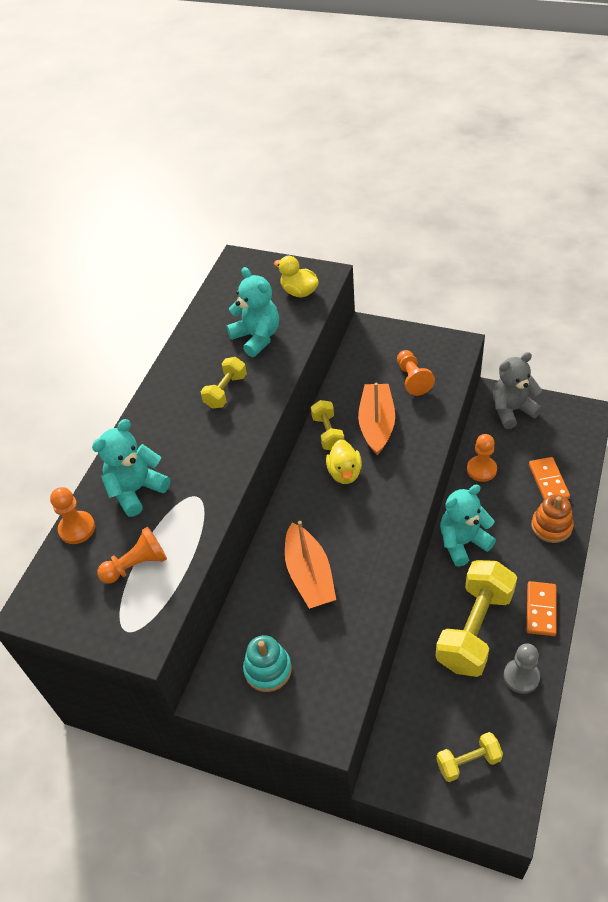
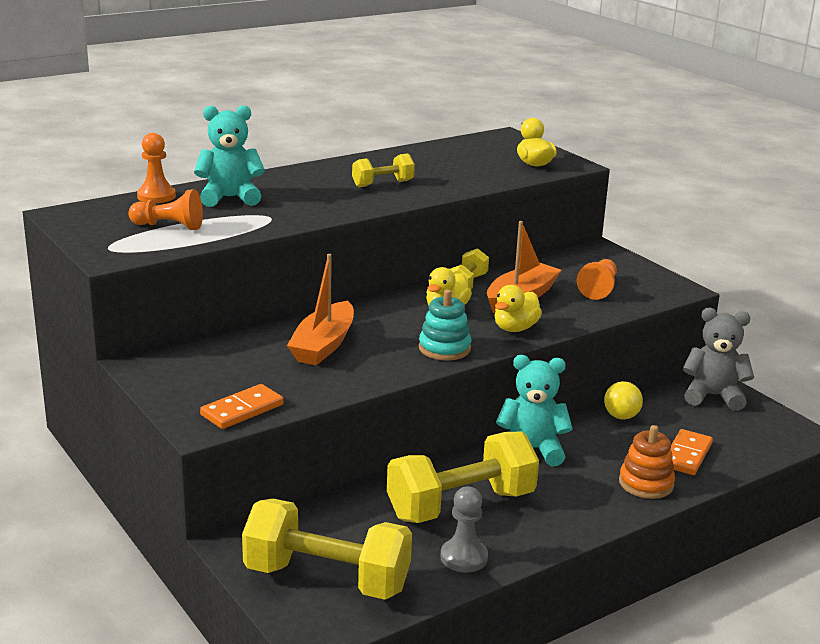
camera: 30 degrees right, 25 degrees down
turquoise teddy bear [226,267,279,357] -> none
turquoise stacking toy [243,635,292,692] -> turquoise stacking toy moved to [419,290,471,360]
yellow dumbbell [436,732,503,782] -> yellow dumbbell [242,498,412,600], size x1.97
orange pawn [467,434,497,482] -> yellow ball [604,381,643,420]
orange domino [527,581,557,636] -> orange domino moved to [200,384,284,429]
none -> yellow duck [495,285,542,332]

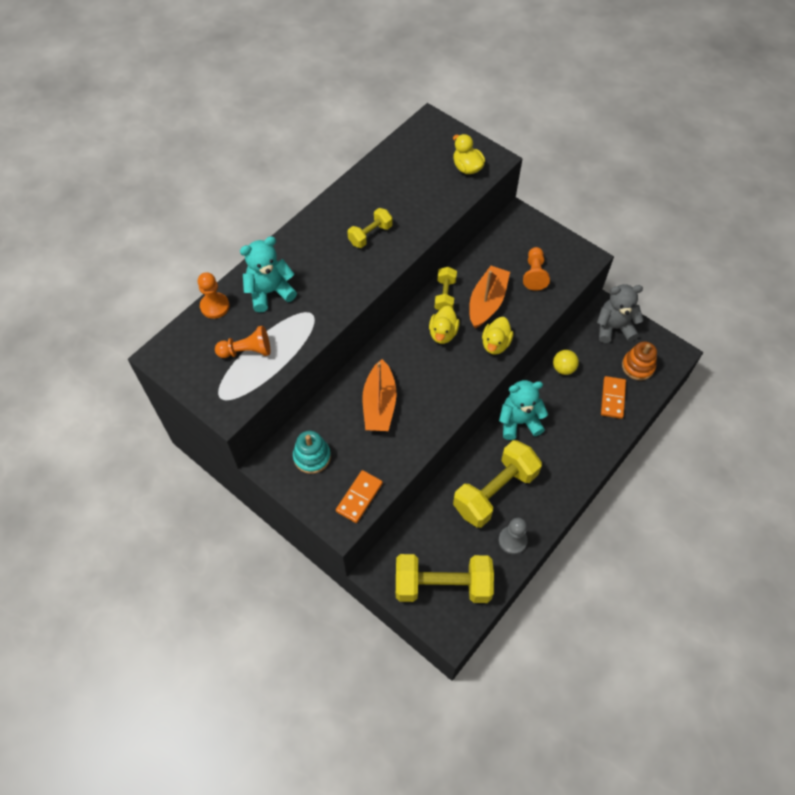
camera: 15 degrees left, 35 degrees up
turquoise stacking toy [419,290,471,360] -> turquoise stacking toy moved to [293,431,331,474]
orange stacking toy [619,425,675,499] -> orange stacking toy moved to [622,341,657,380]

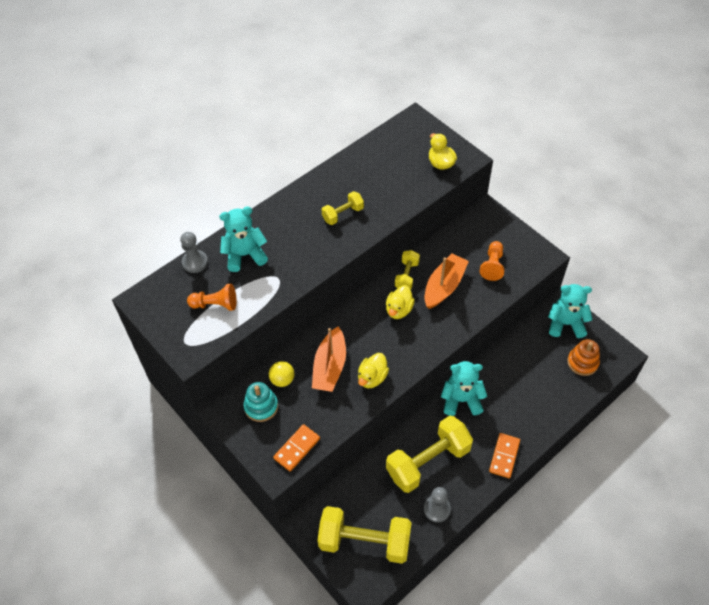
camera: 10 degrees right, 5 degrees down
orange pawn [198,272,230,319] -> grey pawn [180,232,208,273]
yellow duck [482,317,513,355] -> yellow duck moved to [358,353,389,388]
yellow ball [553,350,579,375] -> yellow ball moved to [269,361,294,387]
grey teddy bear [597,284,644,343] -> turquoise teddy bear [548,284,593,338]
orange domino [601,376,626,419] -> orange domino moved to [489,433,520,478]

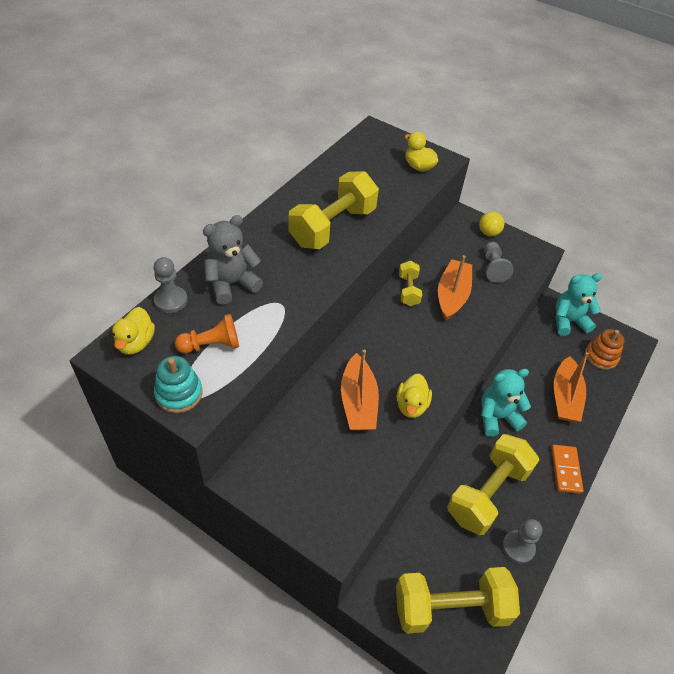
camera: 20 degrees left, 5 degrees down
turquoise teddy bear [219,206,268,272] -> grey teddy bear [203,215,263,305]
turquoise stacking toy [244,382,278,422] -> turquoise stacking toy moved to [154,356,203,413]
yellow ball [269,361,294,387] -> yellow ball moved to [479,212,504,236]
orange domino [273,424,320,472] -> none
yellow dumbbell [321,191,364,225] -> yellow dumbbell [289,171,379,249], size x1.97
yellow duck [386,285,415,319] -> yellow duck moved to [112,307,155,355]
orange pawn [480,241,505,281] -> grey pawn [484,242,514,283]
none -> orange boat [554,352,589,422]

